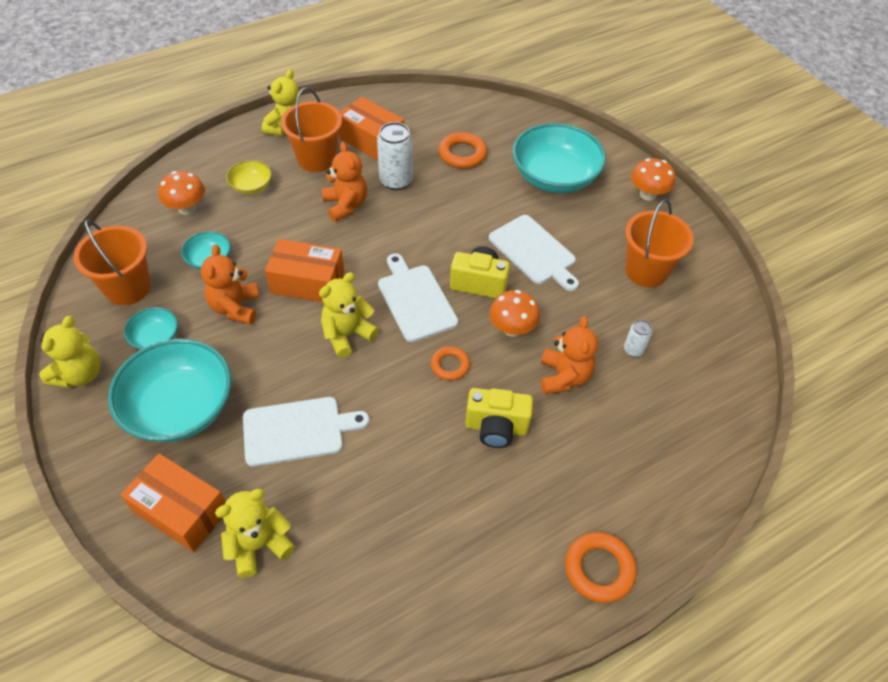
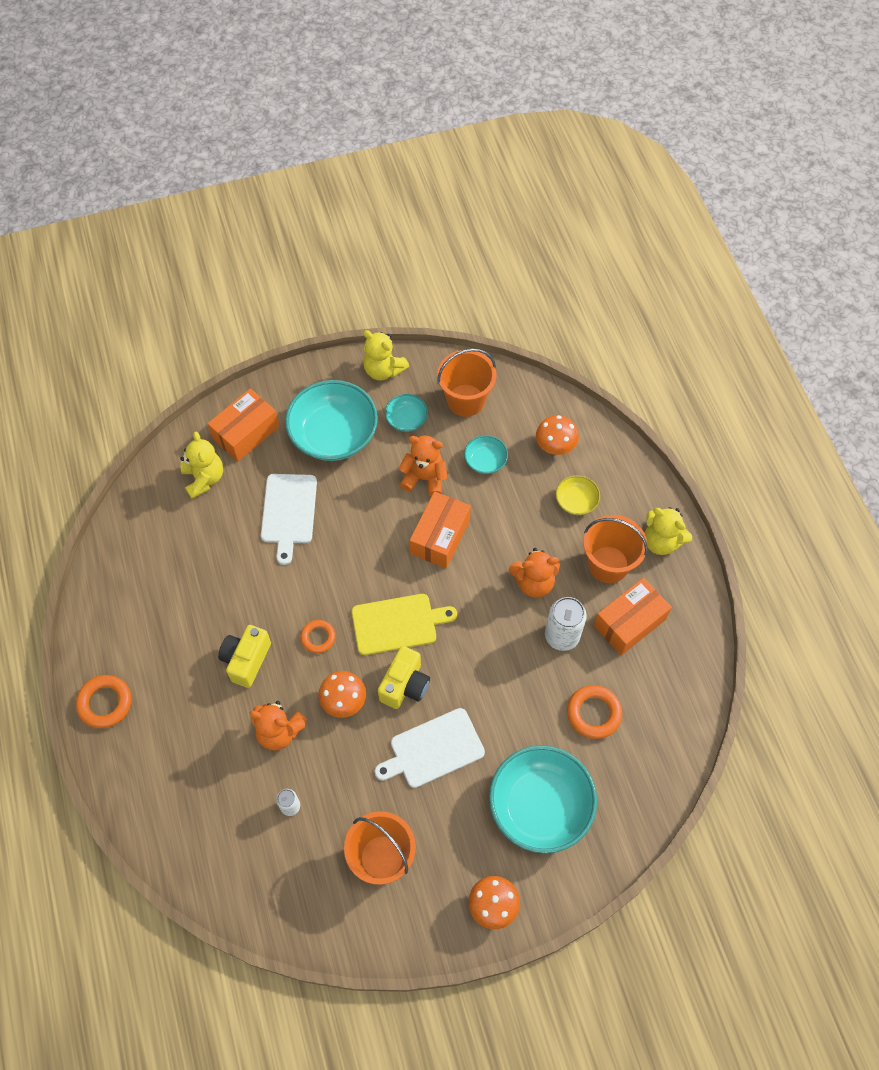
camera: 105 degrees right, 10 degrees up
yellow teddy bear [319,272,379,358] -> none
white cutting board [378,253,458,342] -> yellow cutting board [352,594,457,655]

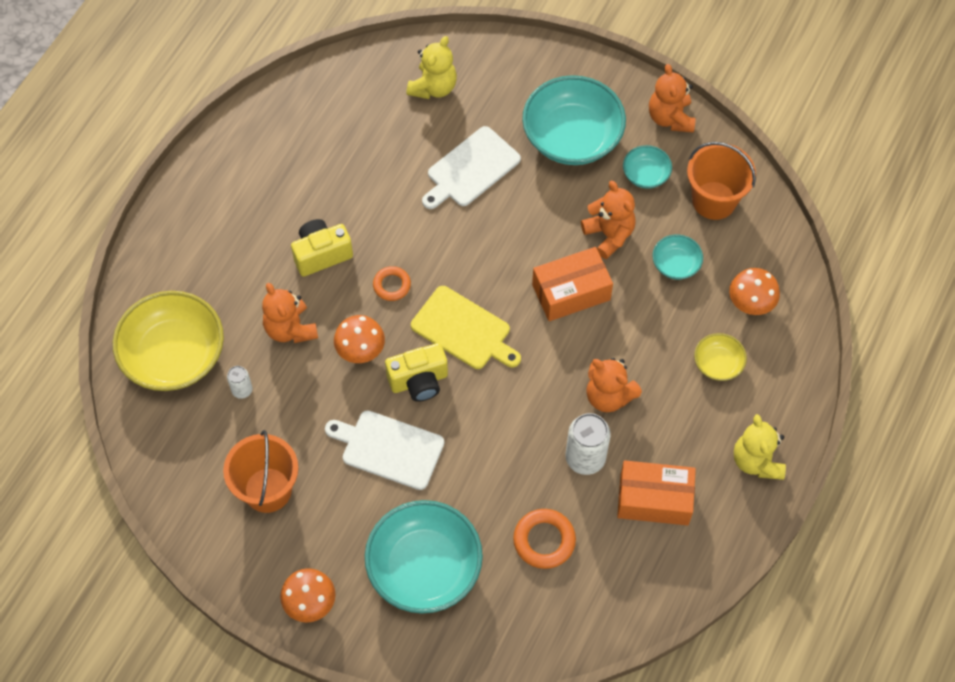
camera: 45 degrees right, 0 degrees up
orange ring [76,675,131,728] -> none
orange box [207,388,280,462] -> none
yellow teddy bear [363,330,409,381] -> orange teddy bear [649,64,696,133]
orange bucket [583,515,648,583] -> none
none -> yellow bowl [113,291,224,391]

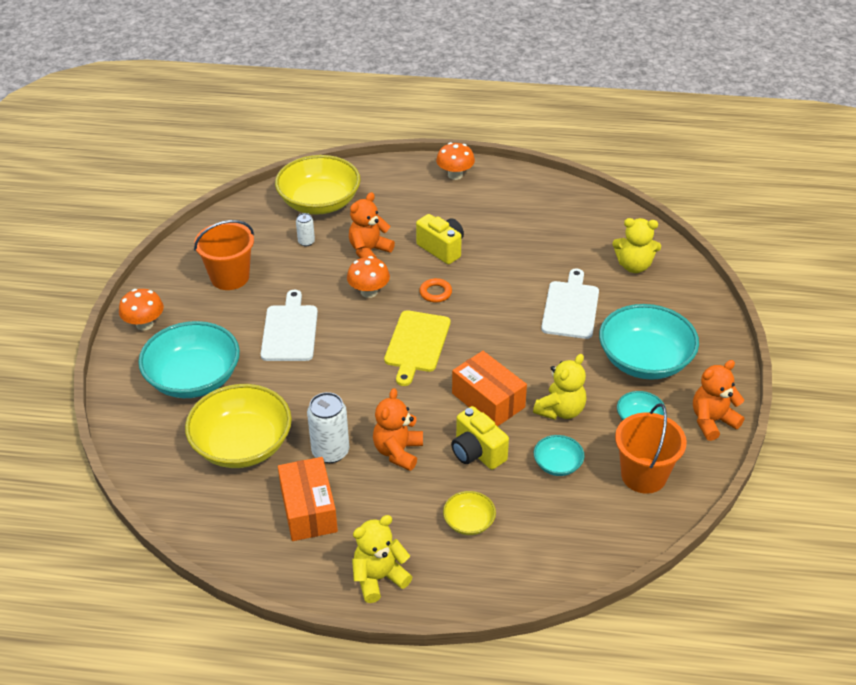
camera: 70 degrees right, 20 degrees down
yellow camera [385,343,448,402] -> yellow camera moved to [451,406,509,470]
white cutting board [422,126,521,209] -> white cutting board turned 75 degrees clockwise [541,269,599,339]
orange ring [513,509,576,569] -> yellow bowl [185,384,292,468]
orange teddy bear [581,181,636,259] -> yellow teddy bear [533,354,586,420]
orange mushroom [729,268,780,315] -> orange mushroom moved to [436,142,475,180]

